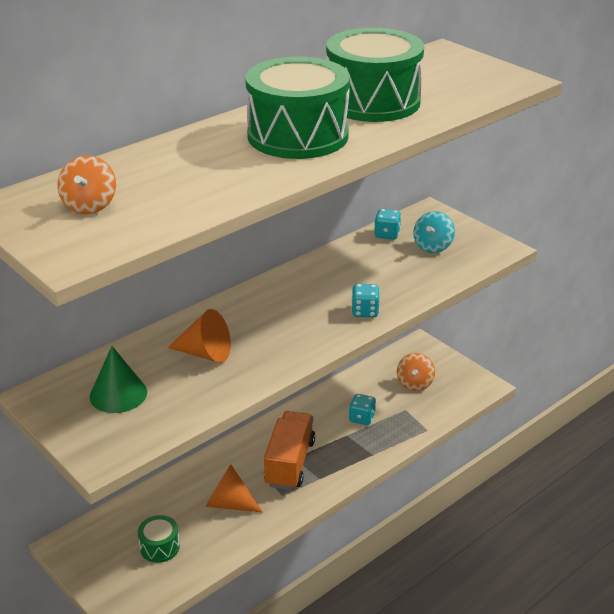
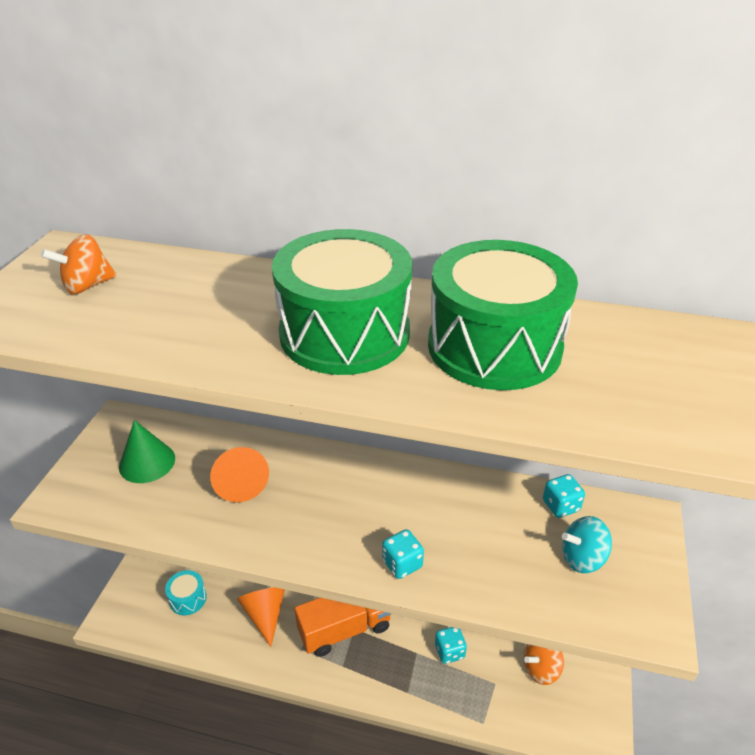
camera: 55 degrees right, 5 degrees up
green drum [138,515,180,563] -> turquoise drum [165,570,207,615]

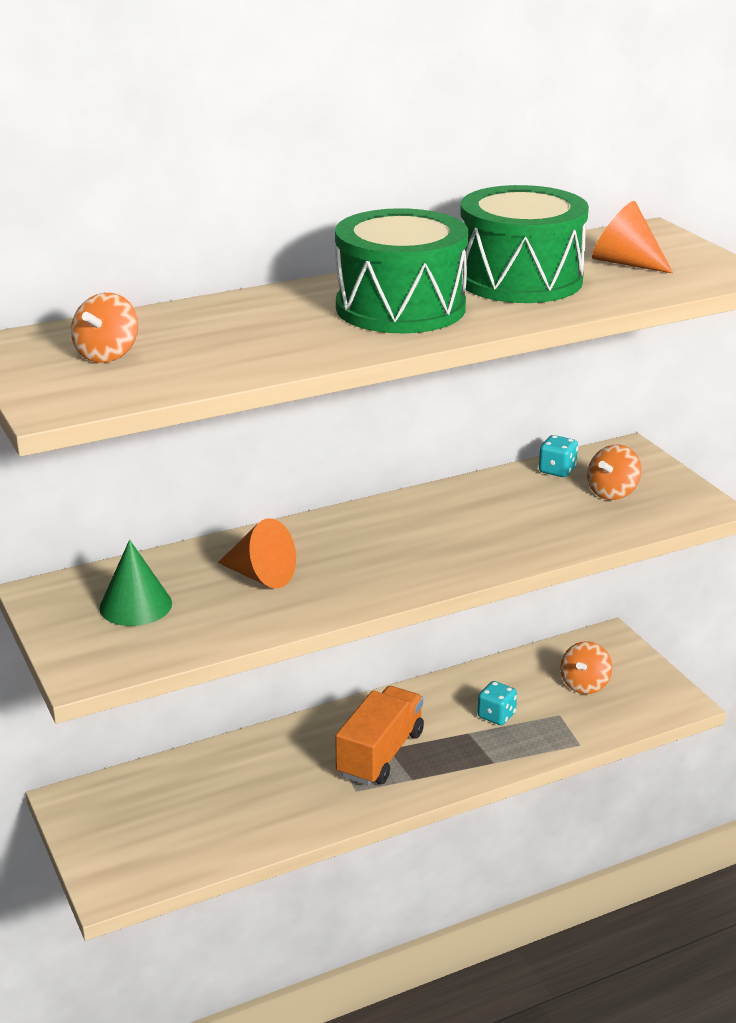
camera: 40 degrees left, 10 degrees down
turquoise drum [165,570,207,615] -> none
orange cone [237,587,285,647] -> orange cone moved to [592,201,673,273]
turquoise dice [382,529,424,579] -> none
turquoise spinning top [562,516,612,573] -> orange spinning top [587,445,641,500]

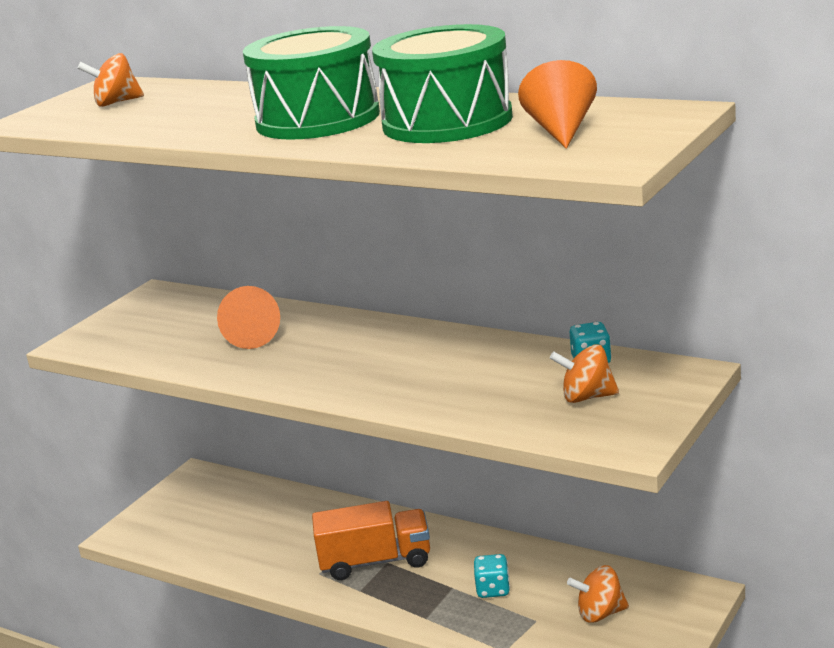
camera: 60 degrees right, 5 degrees down
green cone [99,540,172,626] -> none

